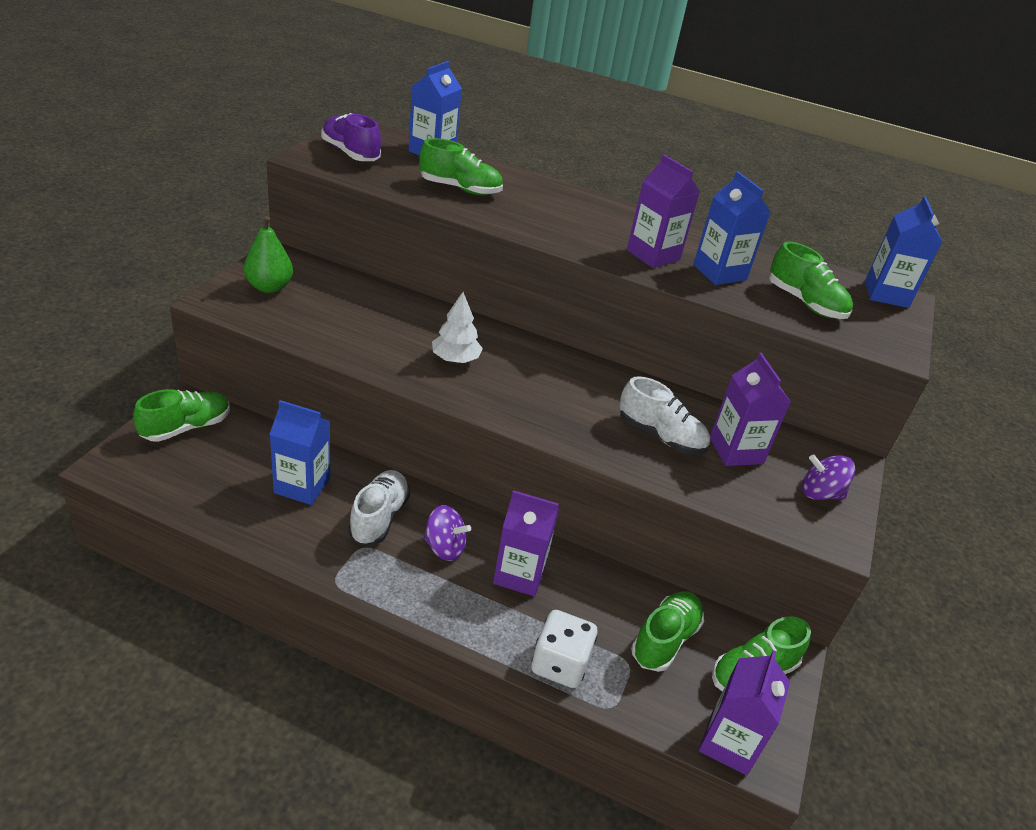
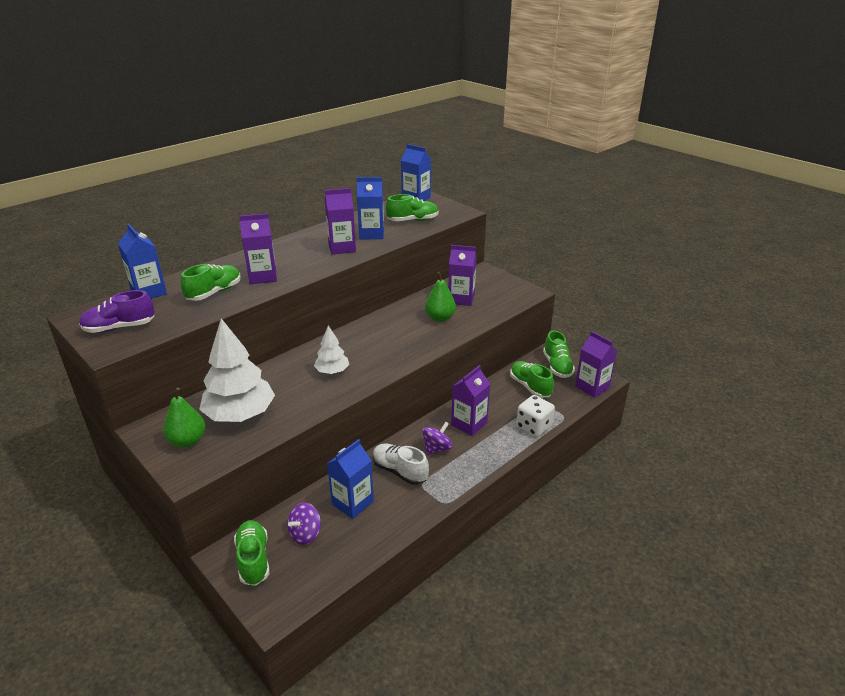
camera: 60 degrees left, 5 degrees down
white shoe [619,376,710,455] -> green pear [425,272,456,322]
purple spinning top [802,455,855,500] -> purple spinning top moved to [287,503,321,545]
none -> white tree [199,318,275,422]
none -> purple carton [239,213,277,284]

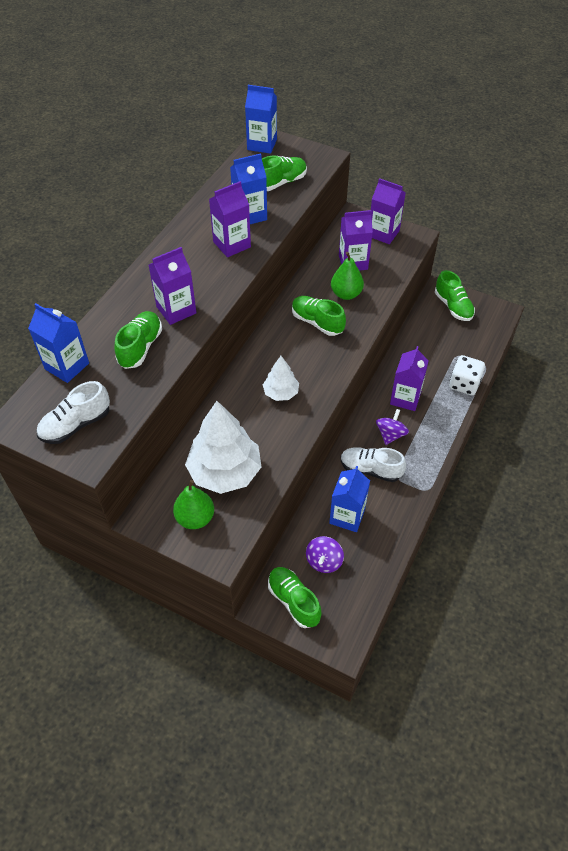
camera: 20 degrees left, 20 degrees up
purple shoe [79,290,155,333] -> white shoe [37,381,110,444]
green shoe [510,361,554,398] -> green shoe moved to [292,296,346,336]
purple carton [575,331,617,398] -> purple carton moved to [371,178,406,244]

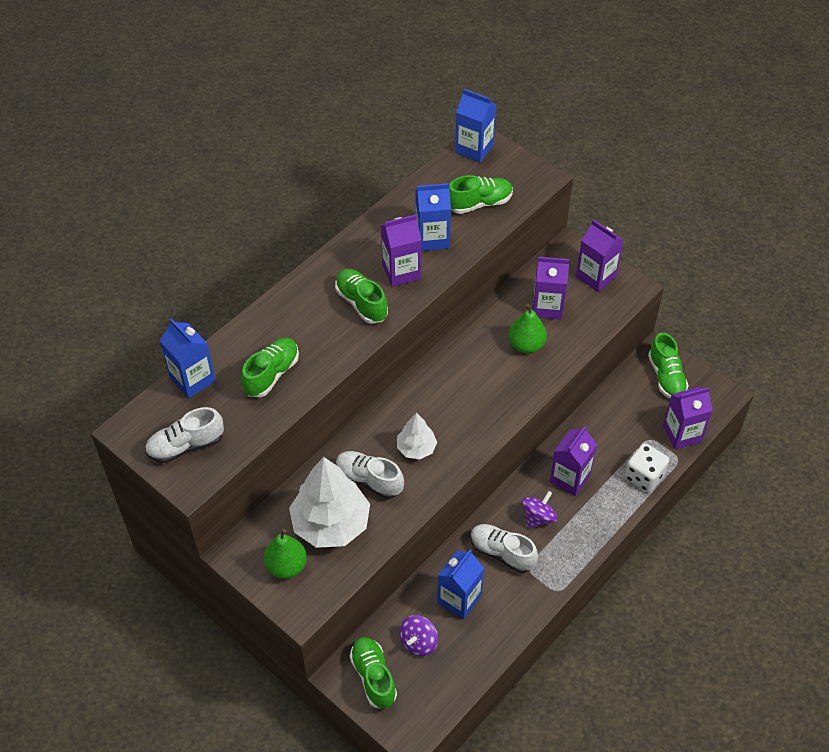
camera: 15 degrees right, 0 degrees up
purple carton [149,247,196,325] -> purple carton moved to [663,387,712,449]
green shoe [292,296,346,336] -> green shoe moved to [335,269,388,324]
none -> white shoe [336,451,404,499]

